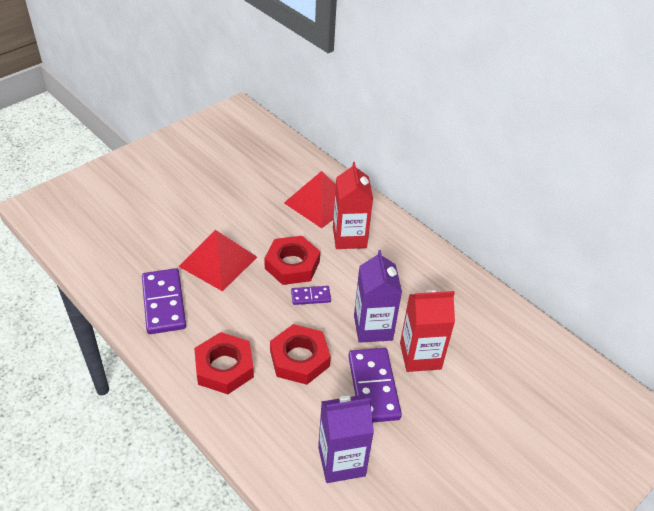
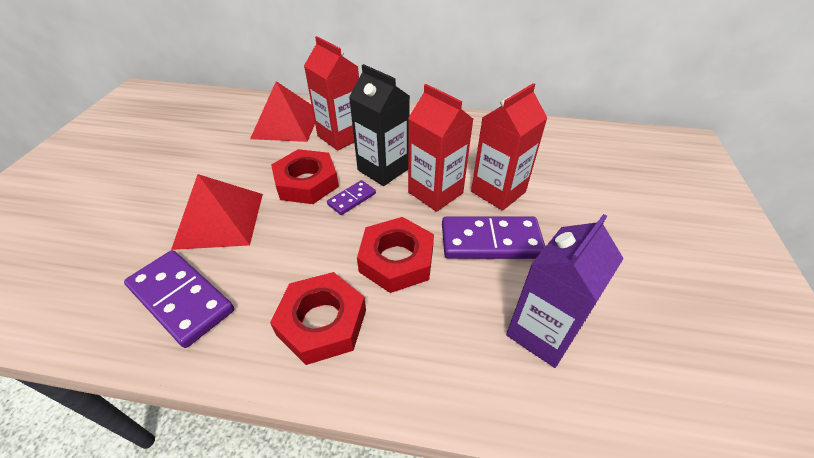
camera: 35 degrees left, 0 degrees up
purple domino [348,348,402,422] -> purple domino turned 45 degrees counterclockwise [442,217,546,259]
purple carton [354,250,402,343] -> red carton [408,84,473,212]
none -> black carton [349,64,410,186]

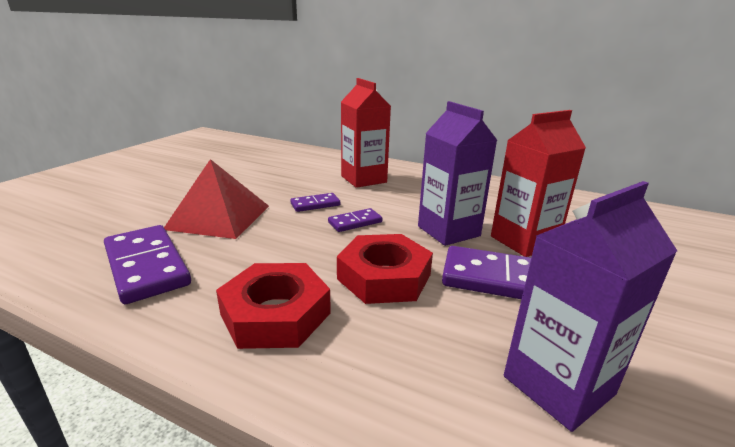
camera: 15 degrees right, 20 degrees down
red pyramid [250,81,315,142] -> none
red nut [271,149,339,204] -> purple domino [290,193,340,212]
black carton [349,64,410,186] -> none
red carton [408,84,473,212] -> purple carton [418,101,497,246]

